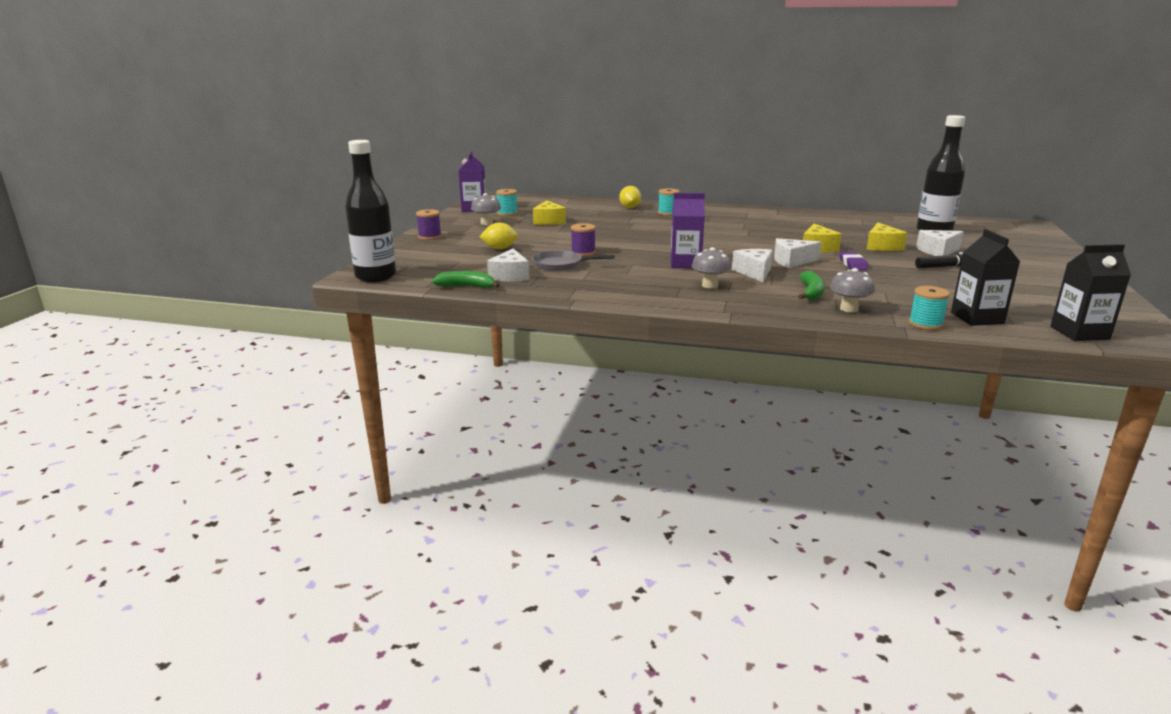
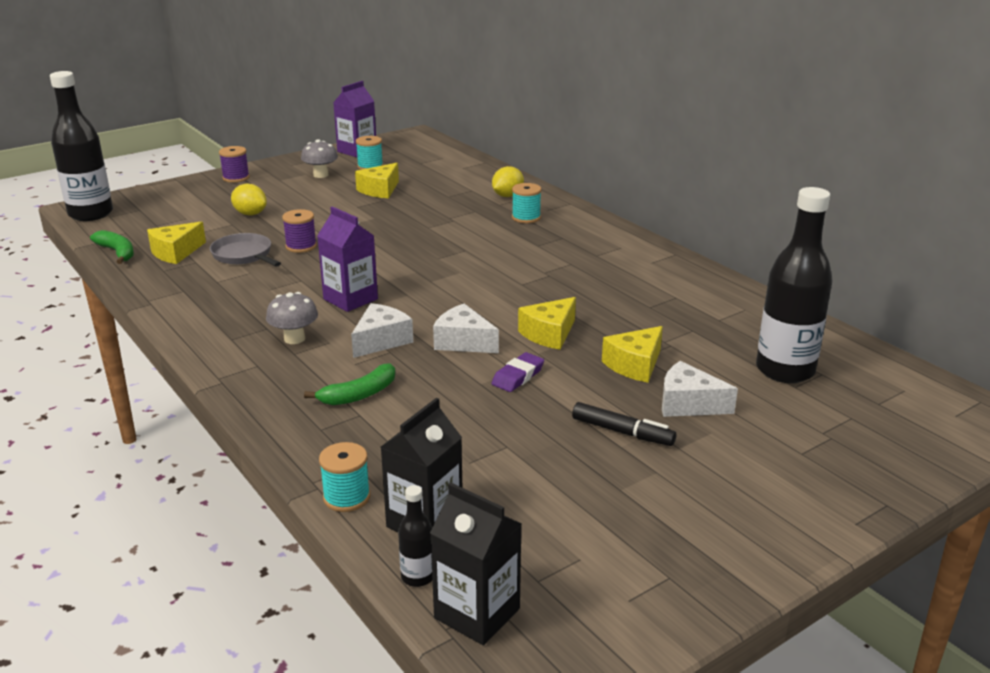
camera: 40 degrees right, 5 degrees up
white cheese [487,248,529,281] -> yellow cheese [147,222,206,264]
grey mushroom [830,268,875,313] -> none
none -> black bottle [398,485,432,587]

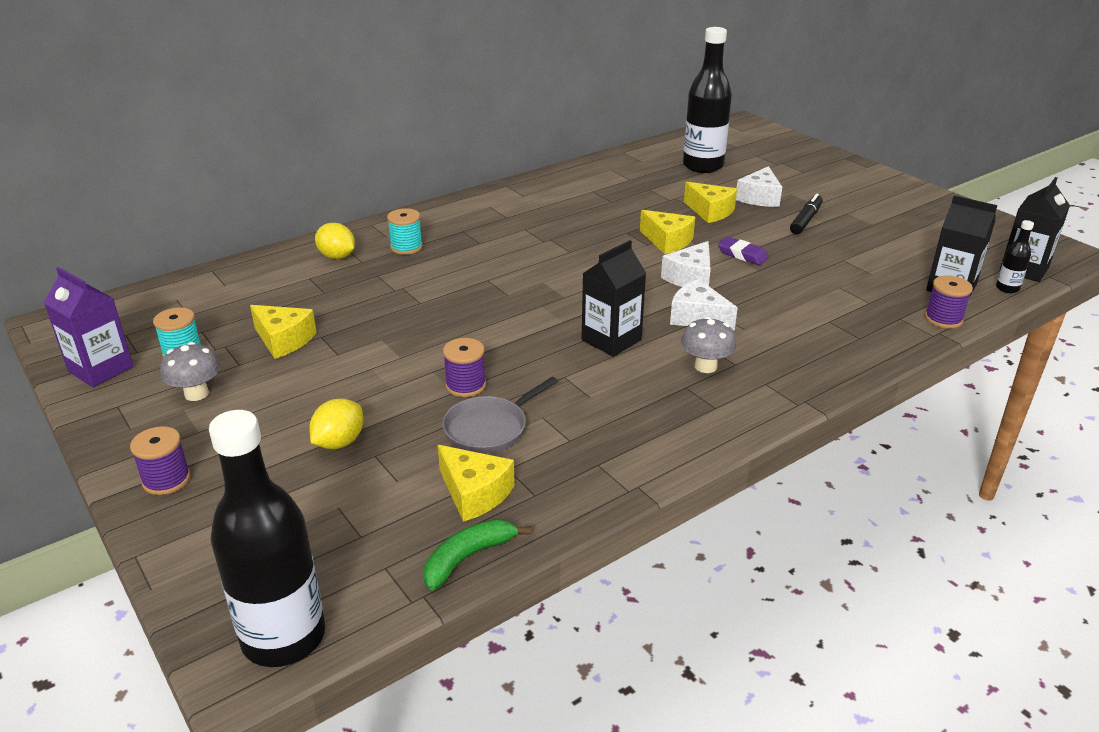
camera: 90 degrees left, 5 degrees up
green banana [304,363,395,405] -> none
purple carton [317,206,378,312] -> black carton [582,240,646,357]
turquoise spool [319,442,370,512] -> purple spool [925,275,973,328]

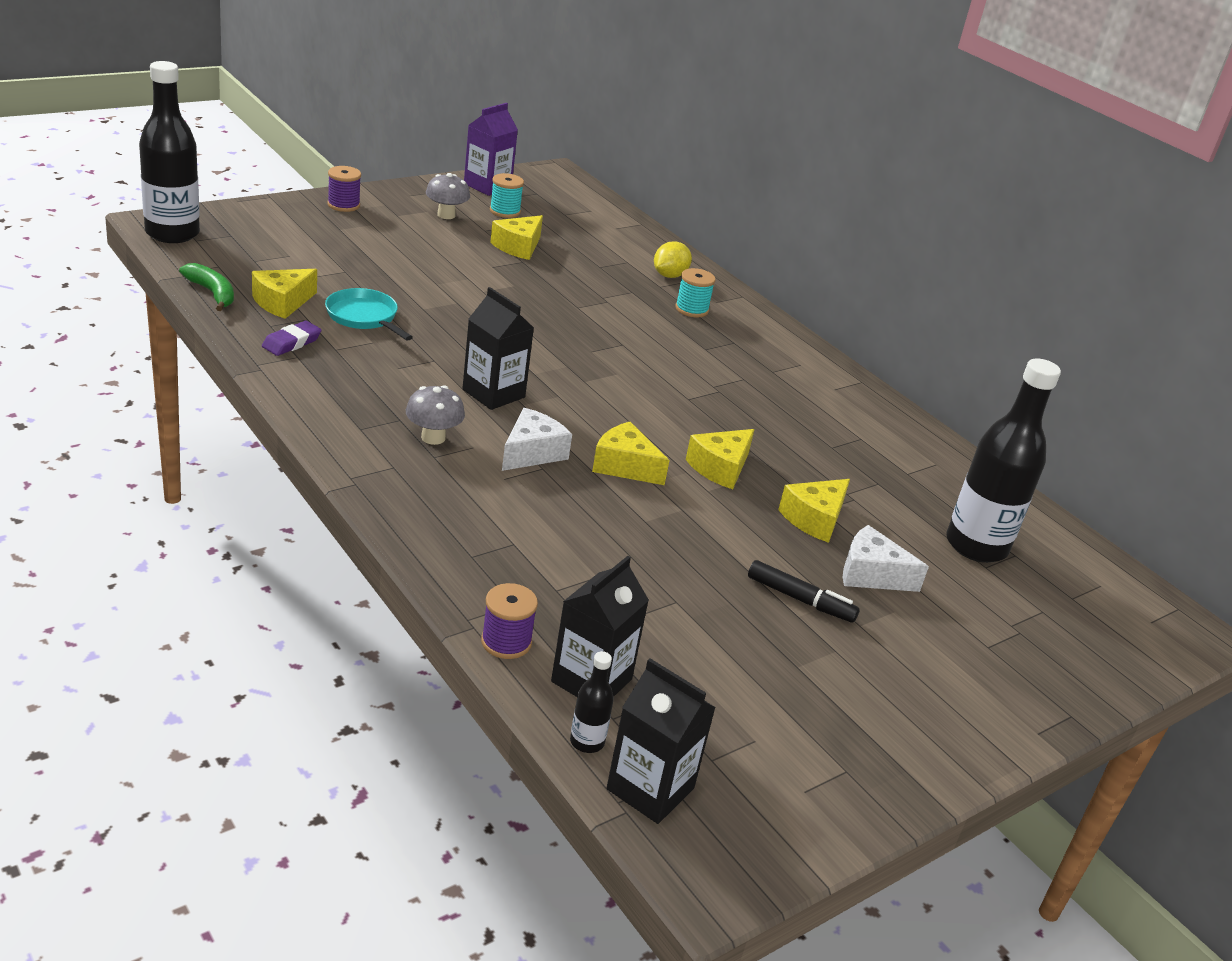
camera: 85 degrees right, 0 degrees up
yellow lemon [309,399,363,449] -> none
grey pan [442,377,558,454] -> turquoise pan [325,288,413,341]
purple spool [443,338,486,397] -> none
white cheese [661,241,711,287] -> yellow cheese [592,422,670,485]
purple eraser [718,237,769,265] -> purple eraser moved to [262,321,322,356]

